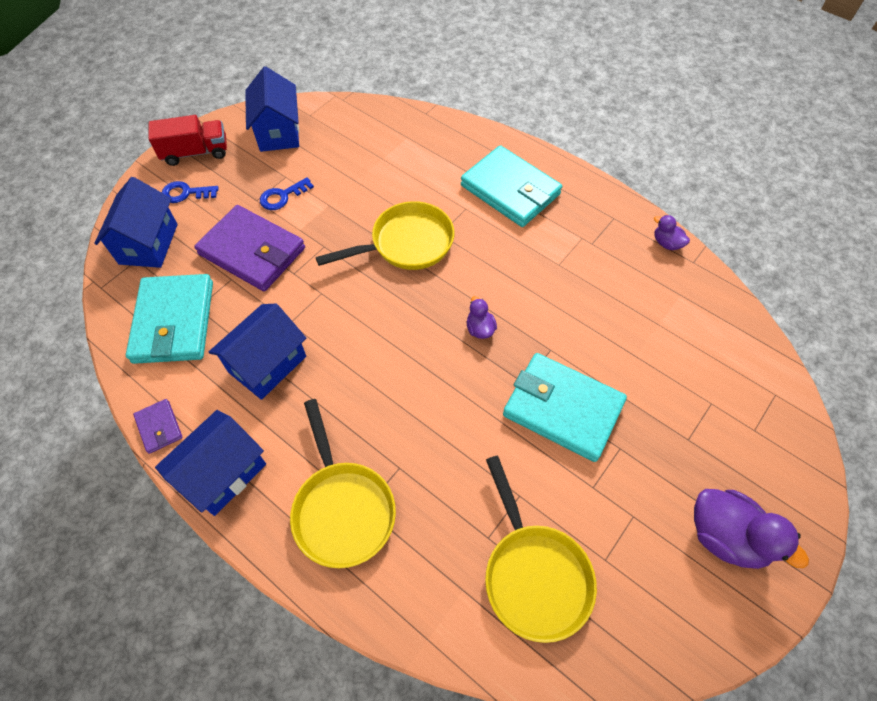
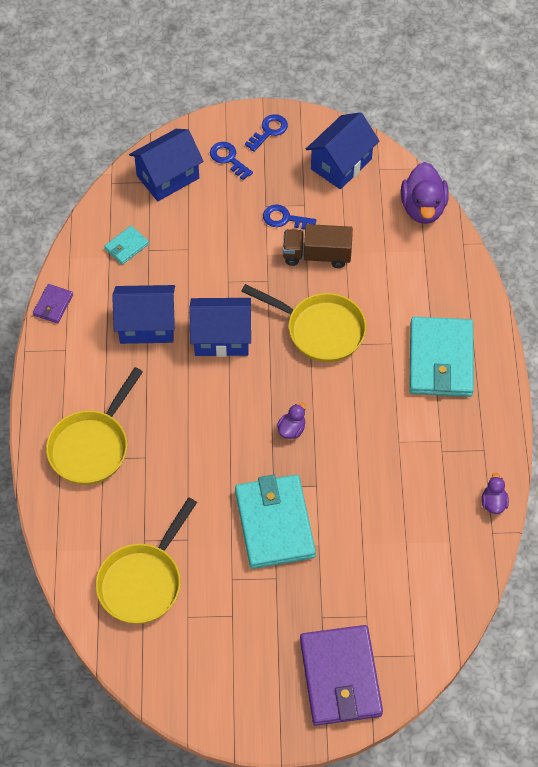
camera: 50 degrees right, 0 degrees up
turquoise wallet [126,274,213,364] -> turquoise wallet [104,226,149,265], size x0.46
red truck [148,115,227,166] -> blue key [245,114,288,152]
blue house [155,410,266,516] -> blue house moved to [189,298,251,357]
purple wallet [194,205,305,291] -> purple wallet moved to [300,625,383,726]
purple duck [694,489,809,569] -> purple duck moved to [401,162,449,224]
none -> brown truck [283,224,353,268]

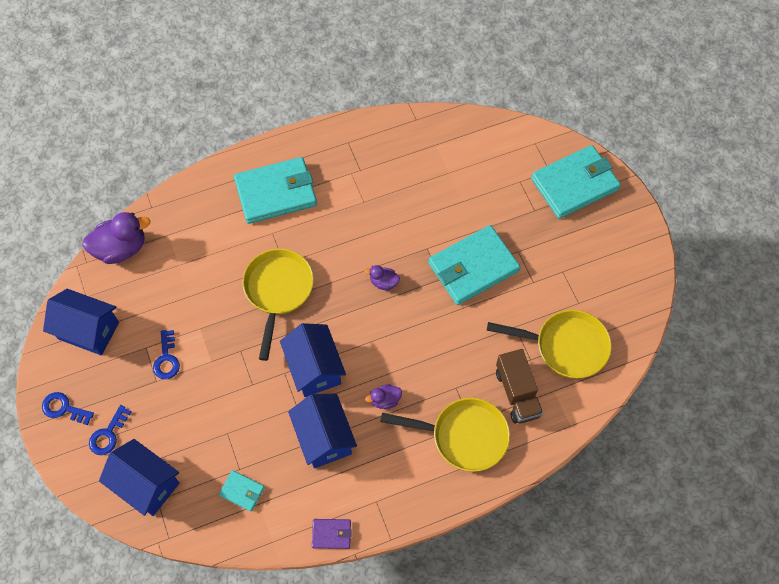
camera: 110 degrees left, 5 degrees up
brown truck [283,224,353,268] -> brown truck moved to [496,349,543,424]
purple wallet [300,625,383,726] -> turquoise wallet [531,145,621,219]
purple duck [482,473,509,514] -> purple duck moved to [365,384,402,409]

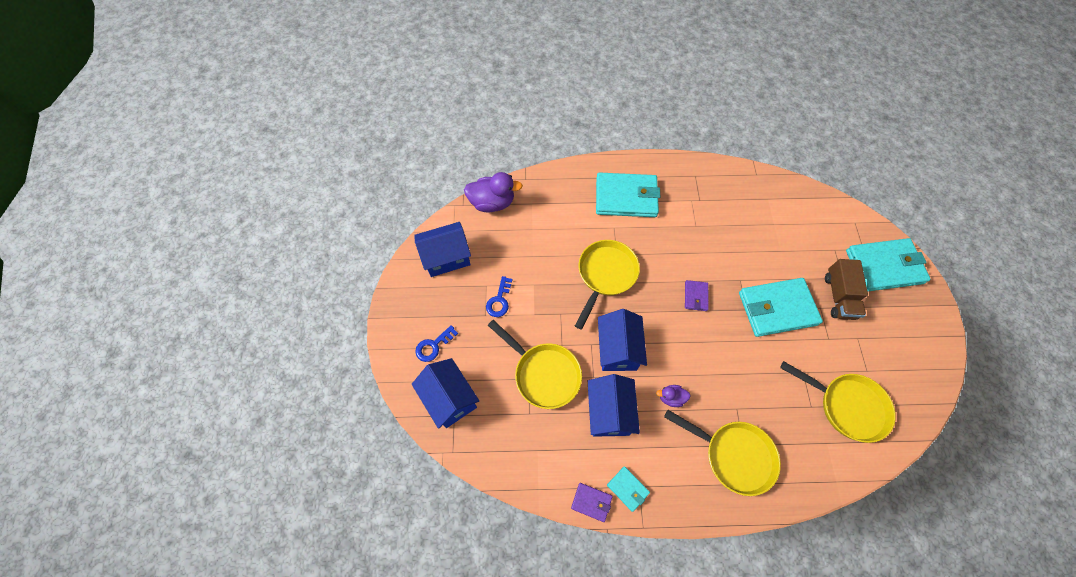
camera: 20 degrees right, 0 degrees up
blue key [42,392,94,425] -> none
blue house [43,289,119,355] -> blue house turned 60 degrees counterclockwise [414,222,471,277]
turquoise wallet [219,470,265,512] -> turquoise wallet moved to [607,466,650,512]
purple duck [364,265,400,290] -> purple wallet [685,280,709,311]
brown truck [496,349,543,424] -> brown truck moved to [825,259,868,320]
none -> yellow pan [488,320,582,409]

